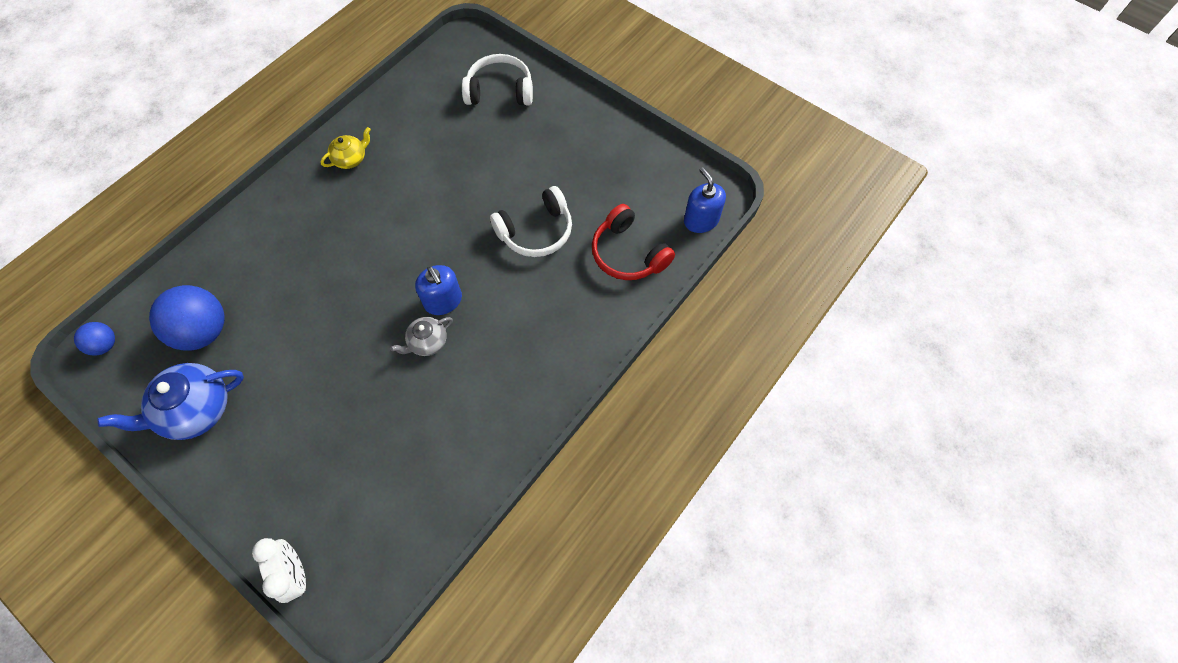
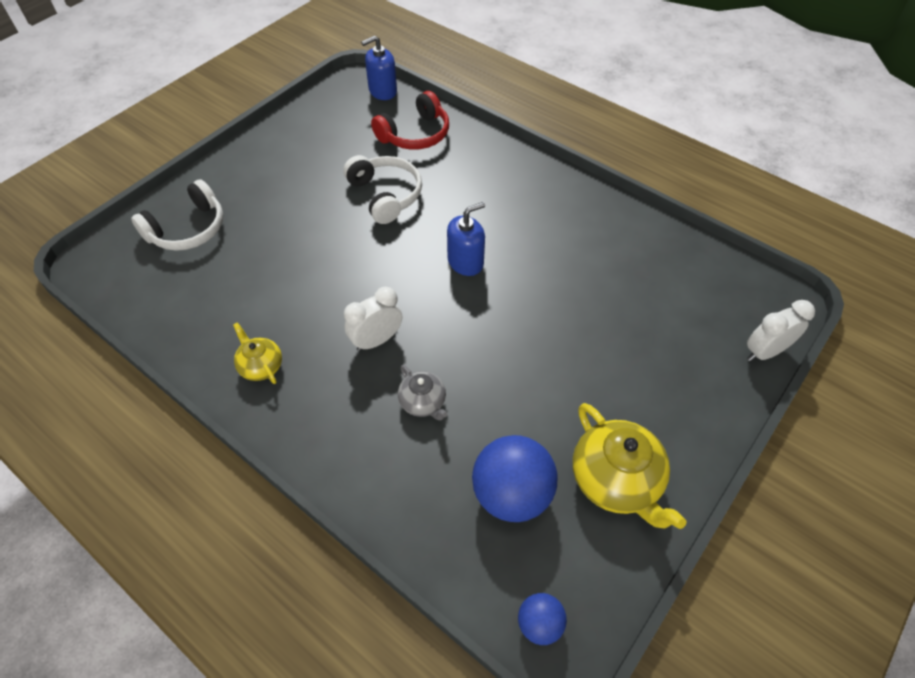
camera: 90 degrees left, 10 degrees down
blue teapot [98,363,244,440] -> yellow teapot [573,403,687,529]
grey teapot [390,317,453,356] -> grey teapot moved to [398,365,448,420]
white headphones [462,54,533,105] -> white headphones turned 135 degrees counterclockwise [131,179,223,251]
none -> white clock [344,287,402,352]

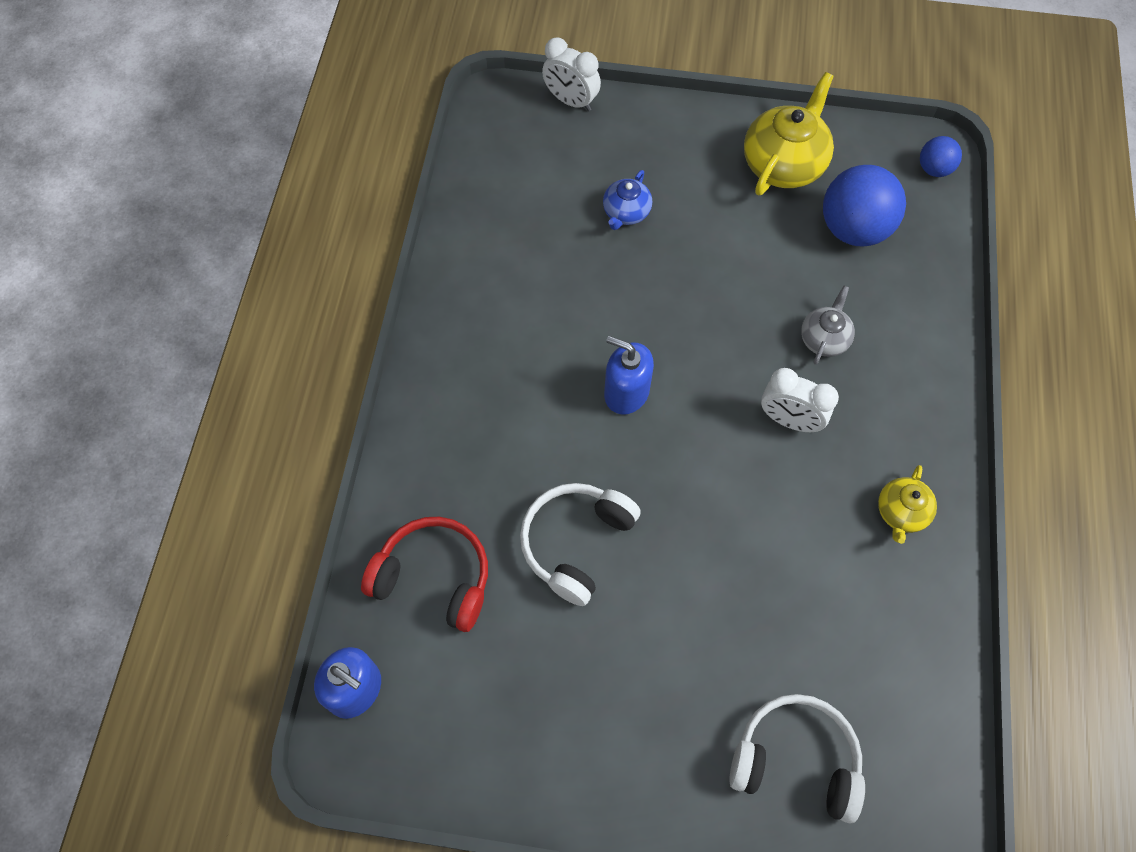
camera: 120 degrees left, 10 degrees up
none -> blue teapot [603,170,652,230]

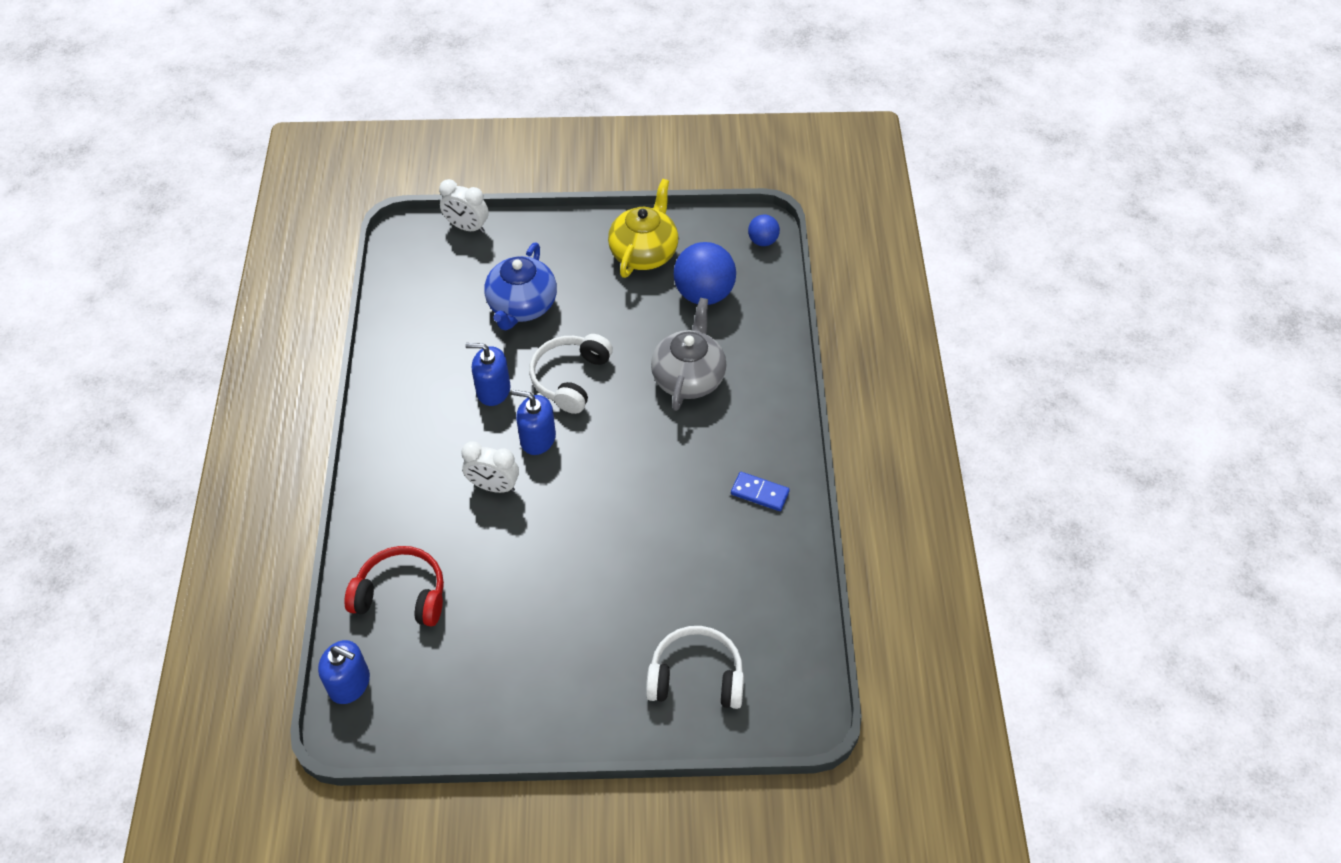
camera: 10 degrees left, 10 degrees down
white headphones [520,483,641,606] -> white headphones moved to [529,334,613,414]
blue teapot [603,170,652,230] -> blue teapot [484,243,557,330], size x1.81
white clock [761,368,839,432] -> white clock moved to [461,441,519,493]
grey teapot [801,286,855,365] -> grey teapot [651,298,727,411], size x1.81
yellow teapot [878,465,937,544] -> blue domino [731,472,790,511]
none -> blue soap dispenser [465,343,511,406]

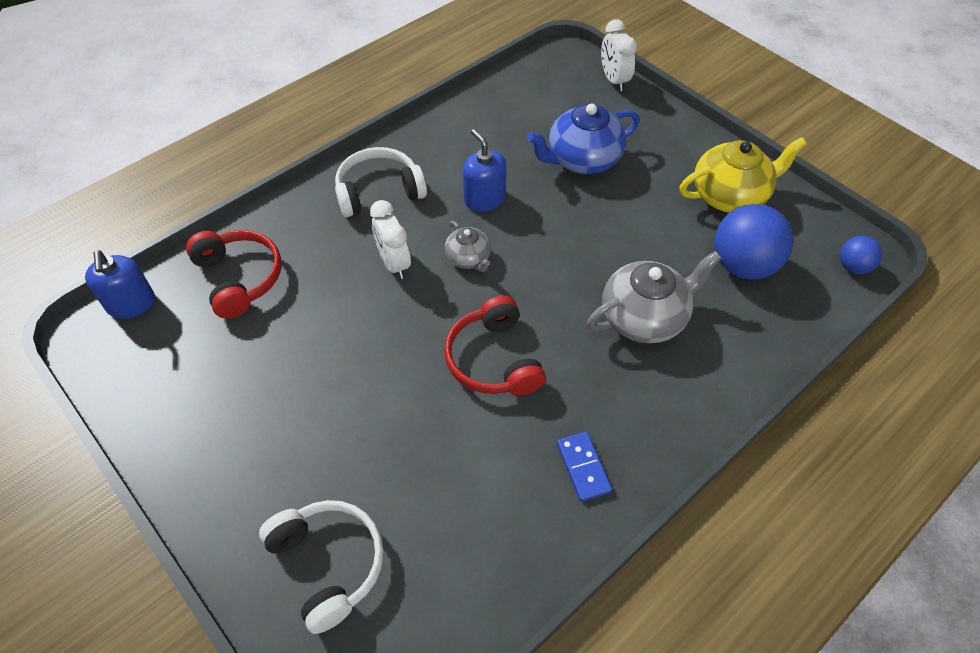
camera: 50 degrees right, 0 degrees up
blue soap dispenser [512,390,556,455] -> grey teapot [445,221,491,272]
white headphones [529,334,613,414] -> white headphones moved to [335,147,427,217]
none -> red headphones [444,295,546,396]

